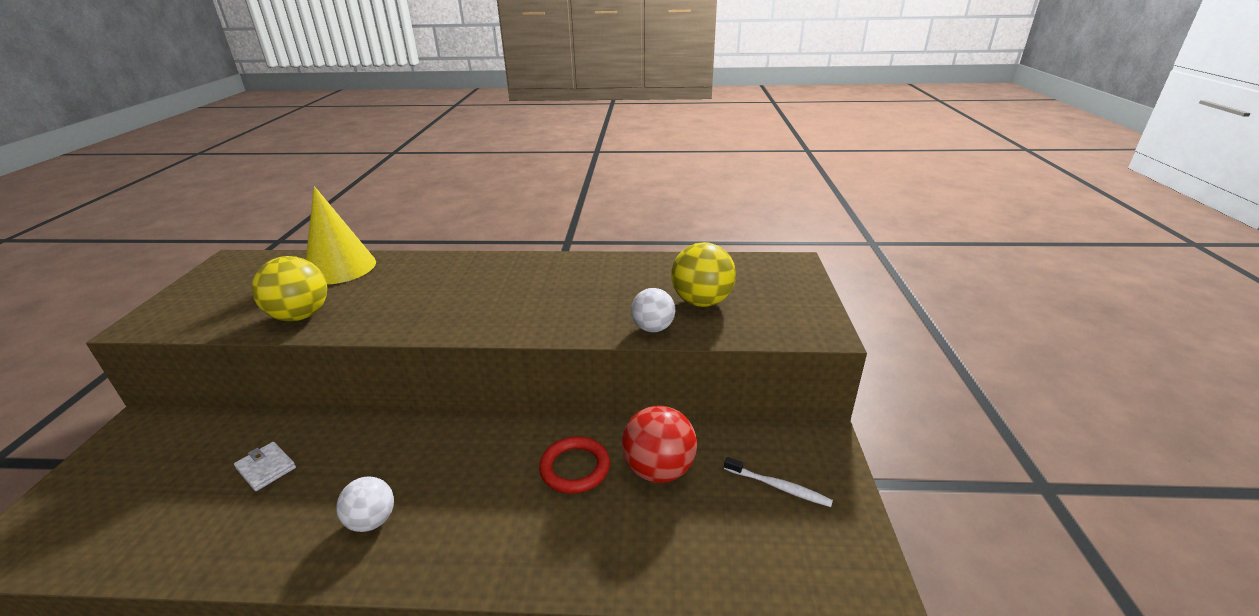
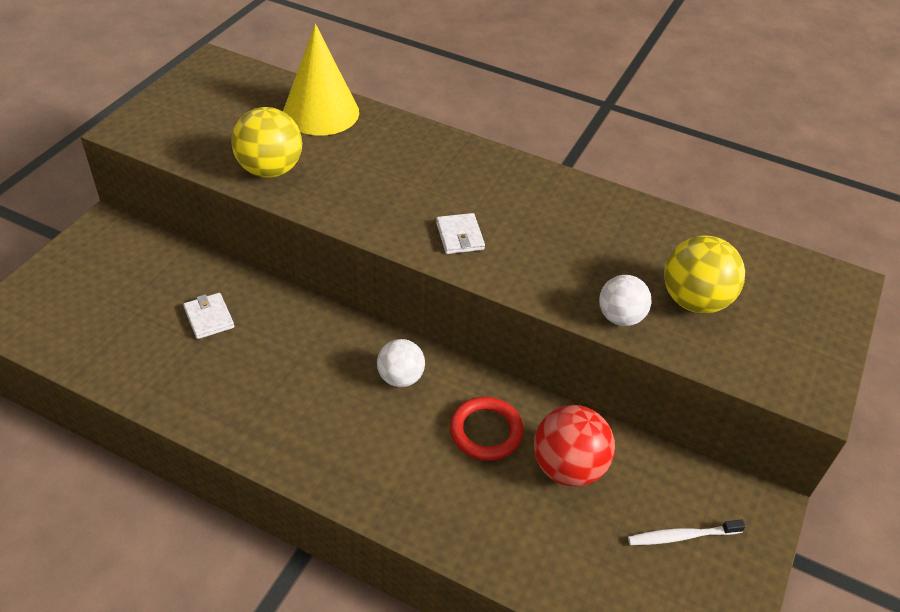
camera: 20 degrees right, 15 degrees up
white ball [336,476,394,532] -> white ball moved to [377,339,425,387]
white toothbrush [724,457,833,507] -> white toothbrush turned 120 degrees clockwise [628,520,746,545]
none -> white wallet [436,213,485,254]

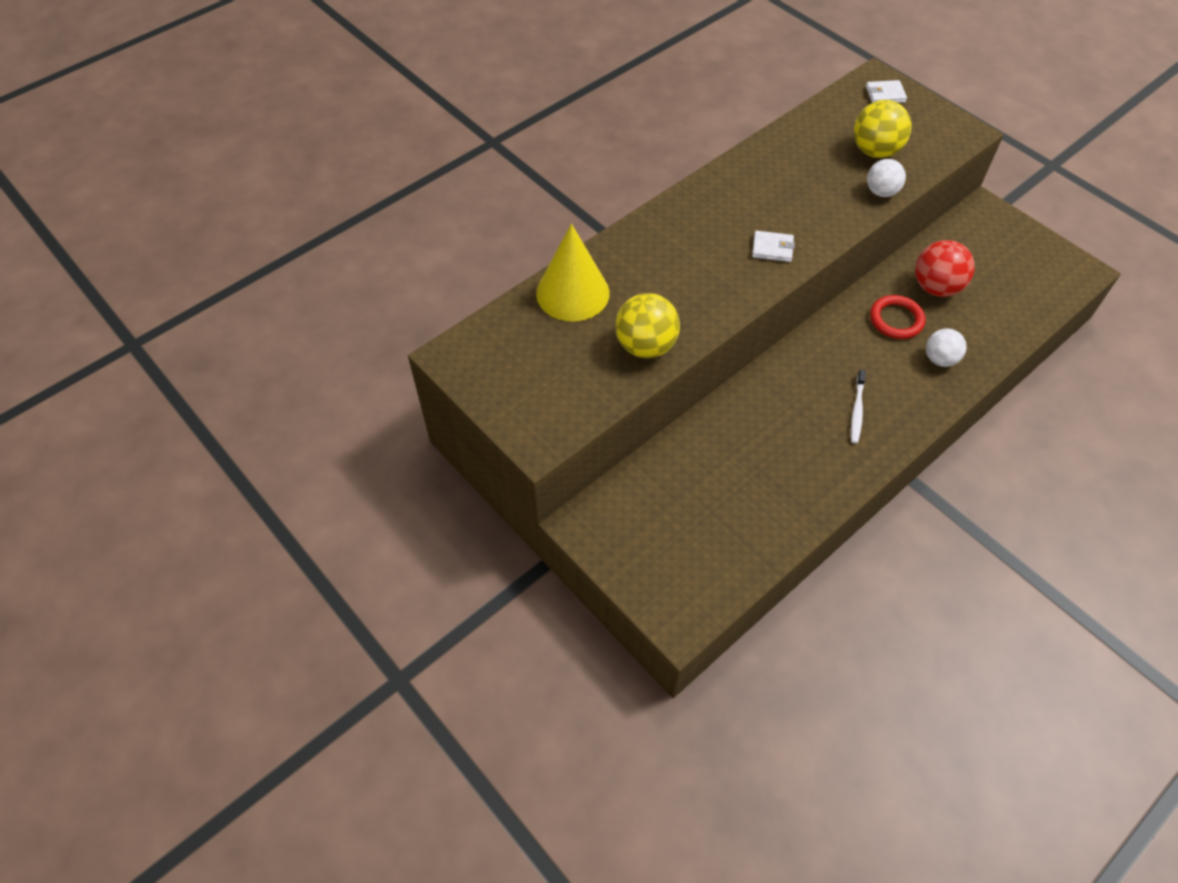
camera: 65 degrees left, 10 degrees up
white wallet [183,293,234,339] -> white wallet moved to [866,80,907,103]
white ball [377,339,425,387] -> white ball moved to [926,329,966,367]
white toothbrush [628,520,746,545] -> white toothbrush moved to [851,370,866,444]

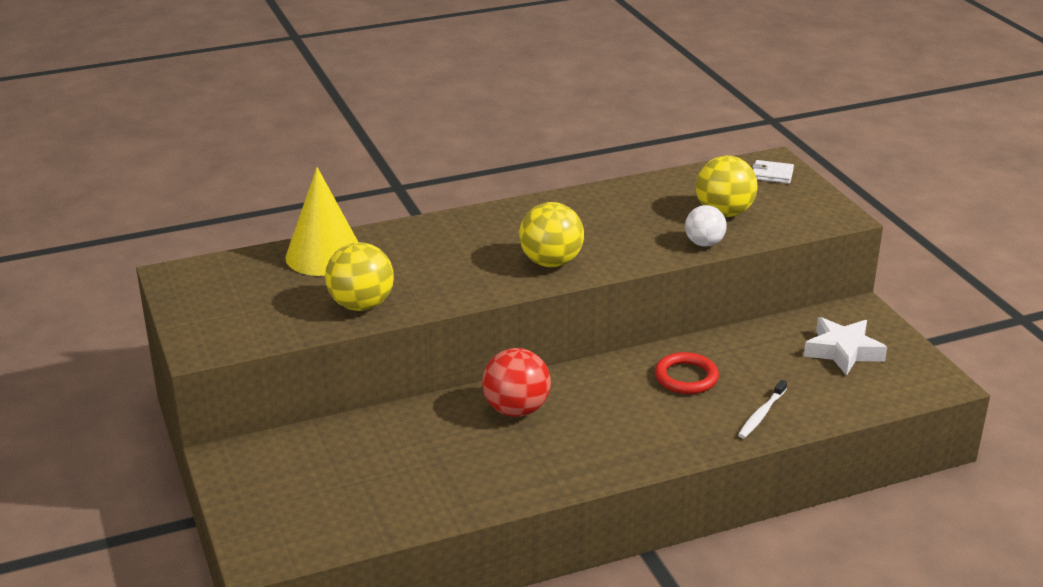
camera: 20 degrees right, 25 degrees down
white wallet [752,231,795,262] -> yellow ball [519,202,584,267]
white toothbrush [851,370,866,444] -> white toothbrush moved to [738,380,787,438]
red ball [915,240,975,297] -> red ball moved to [482,348,551,417]
white ball [926,329,966,367] -> none
none -> white star [804,317,887,376]

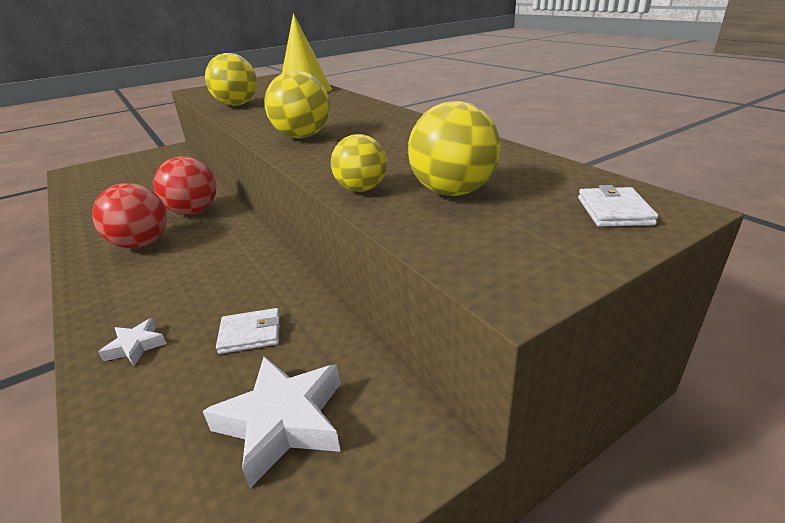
camera: 80 degrees right, 0 degrees up
red ring [655,352,719,394] -> none
white ball [685,205,727,247] -> yellow ball [331,134,387,192]
white toothbrush [738,380,787,438] -> white star [99,318,167,366]
none -> red ball [92,183,167,249]
none -> white wallet [216,308,280,354]

